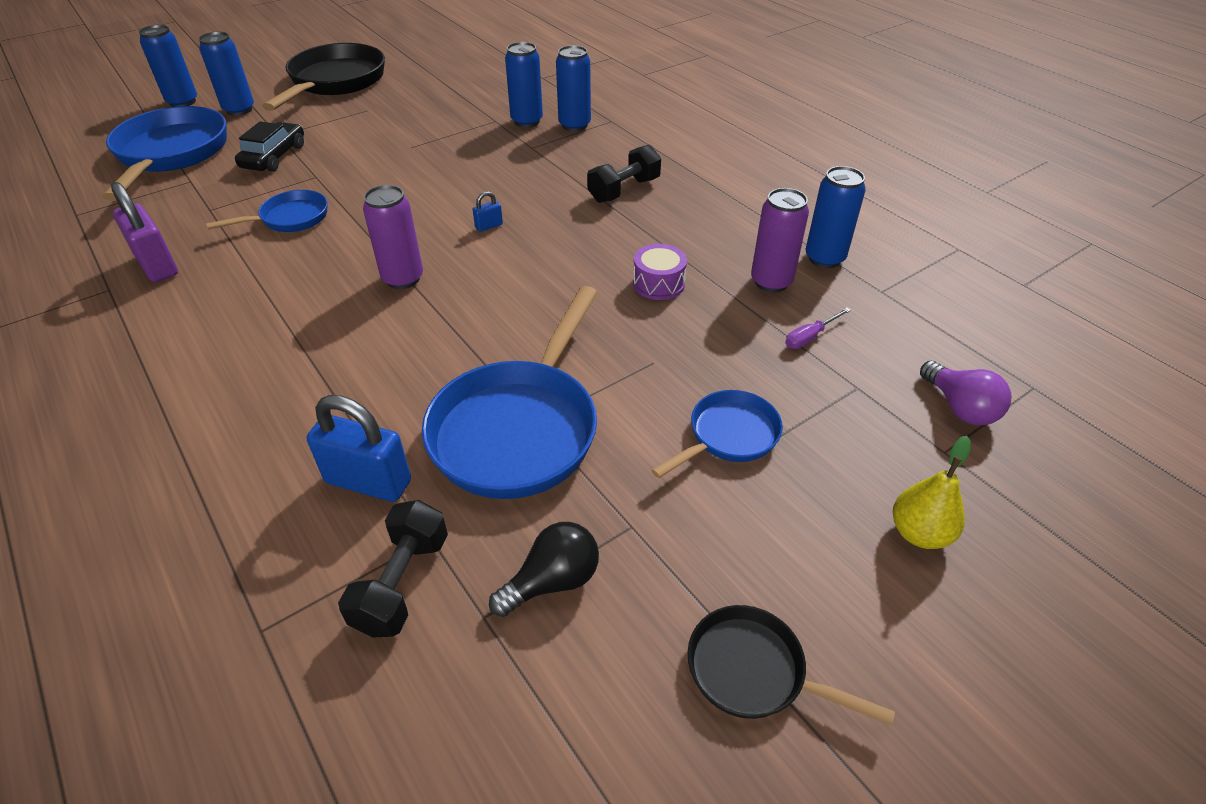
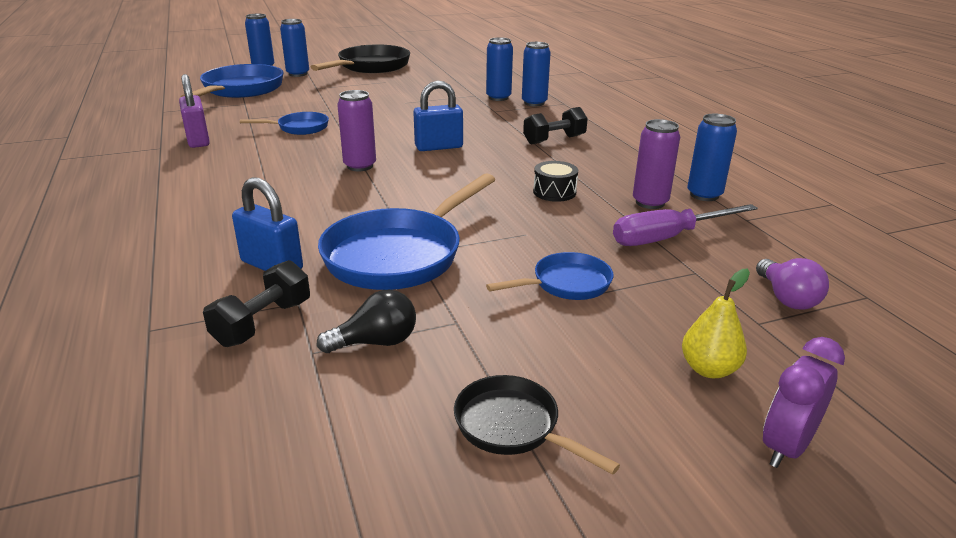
camera: 15 degrees right, 15 degrees down
black car [235,121,304,172] -> none
blue padlock [473,191,503,232] -> blue padlock [413,81,463,151], size x2.19
purple drum [633,244,687,300] -> black drum [533,161,578,202]
purple screwdriver [785,308,851,349] -> purple screwdriver [613,204,758,246], size x2.14
none -> purple clock [763,337,845,468]

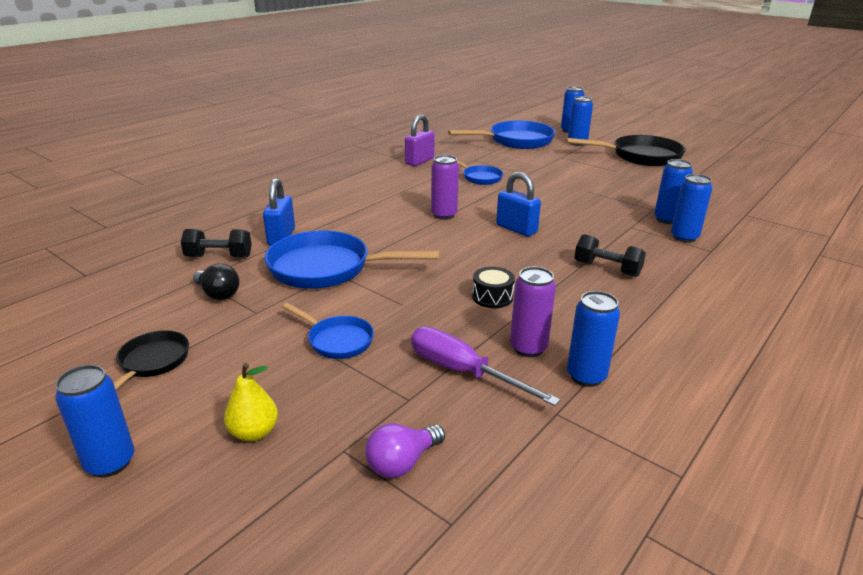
camera: 60 degrees right, 0 degrees up
purple clock [763,337,845,468] -> none
none -> blue can [55,365,134,478]

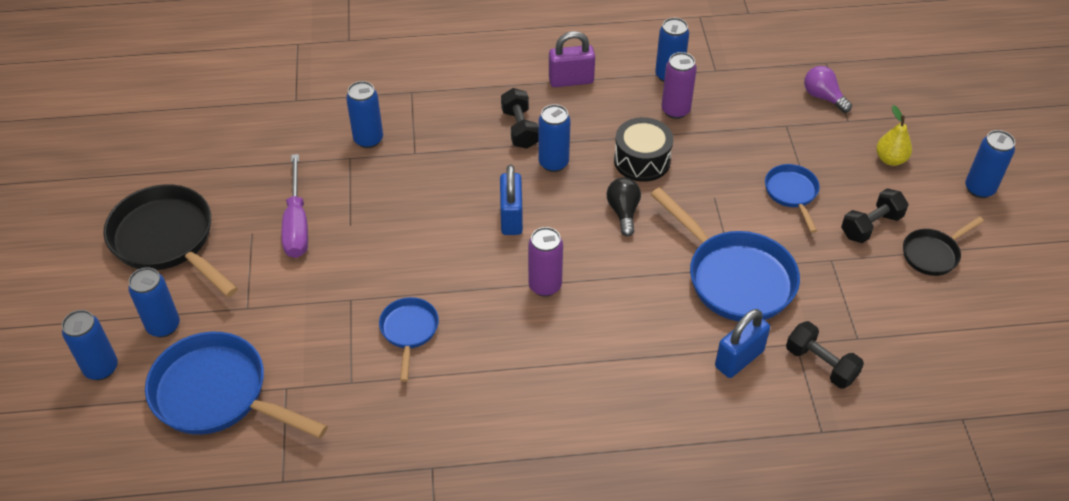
camera: 135 degrees left, 20 degrees up
black light bulb [193,263,239,300] -> black light bulb moved to [607,177,641,236]
purple light bulb [365,423,445,478] -> purple light bulb turned 135 degrees counterclockwise [804,66,852,113]
purple padlock [405,114,435,166] -> purple padlock moved to [549,31,595,87]
purple screwdriver [411,327,561,406] -> purple screwdriver moved to [282,154,308,258]
black drum [472,267,515,308] -> black drum [614,117,673,182], size x1.51
blue can [671,174,712,243] -> blue can moved to [538,104,570,172]
none -> black dumbbell [841,188,908,243]

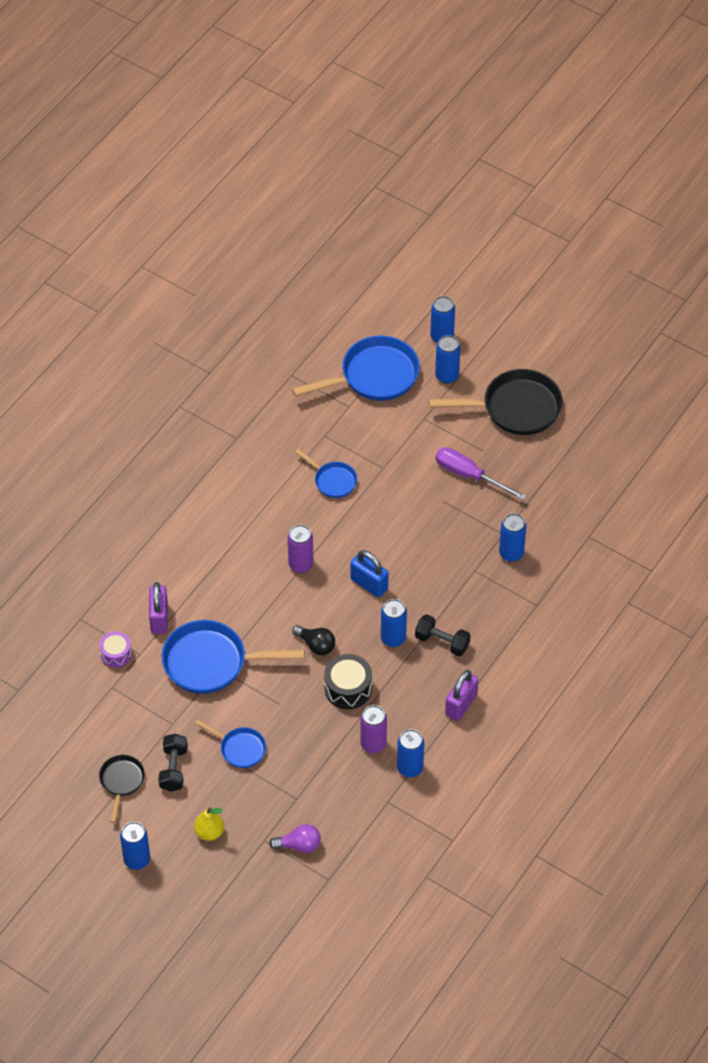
camera: 130 degrees right, 5 degrees up
blue padlock [715,309,770,378] -> purple padlock [149,582,168,634]
black dumbbell [786,321,864,389] -> purple drum [99,631,132,668]

